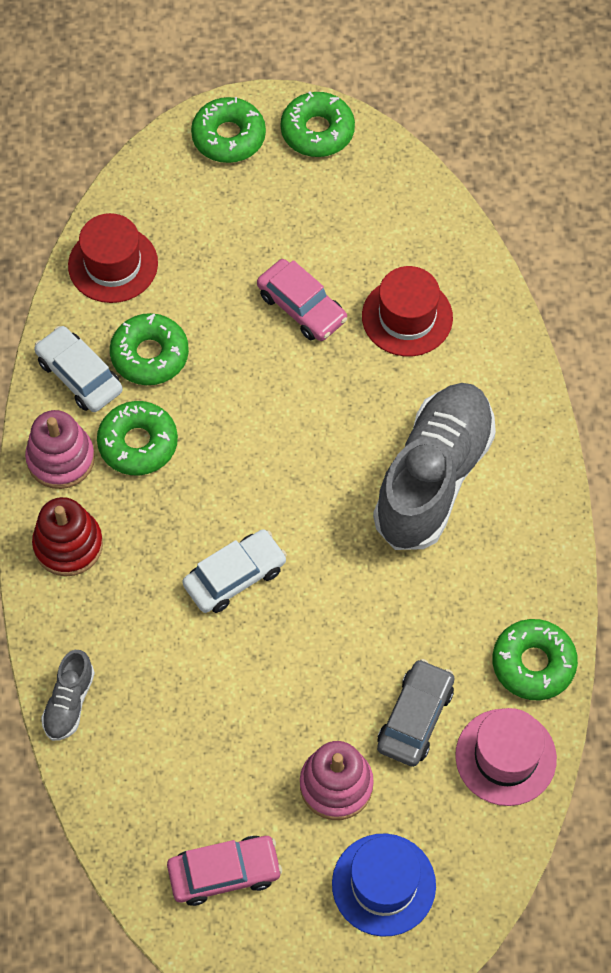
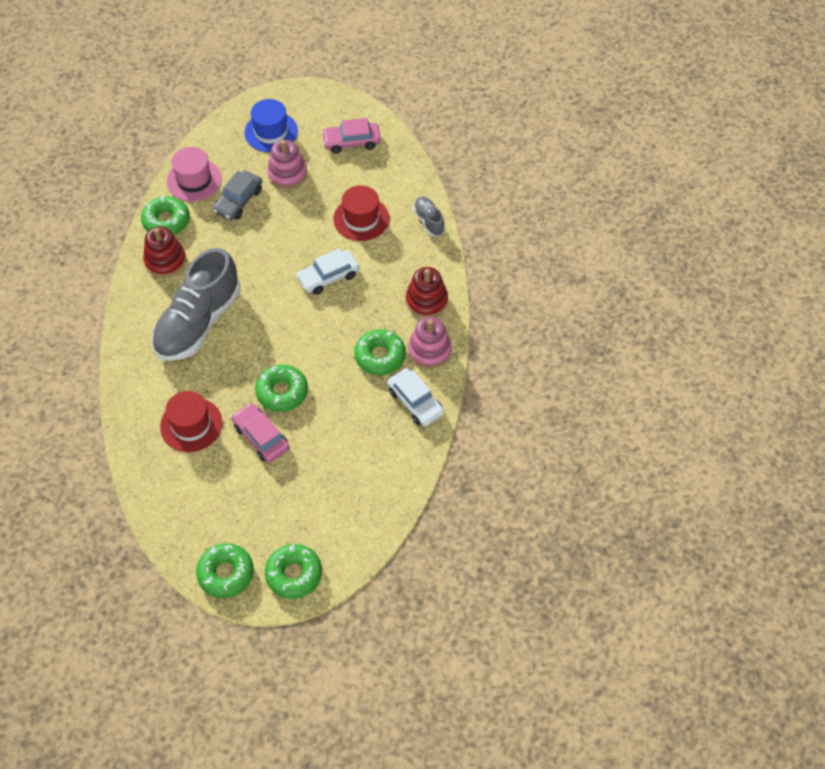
camera: 175 degrees left, 5 degrees down
grey shoe [41,650,95,741] -> grey shoe turned 45 degrees counterclockwise [413,196,445,237]
red hat [68,213,158,303] -> red hat moved to [333,185,389,241]
green donut [110,313,189,385] -> green donut moved to [255,365,308,412]
none -> red stacking toy [143,227,186,277]

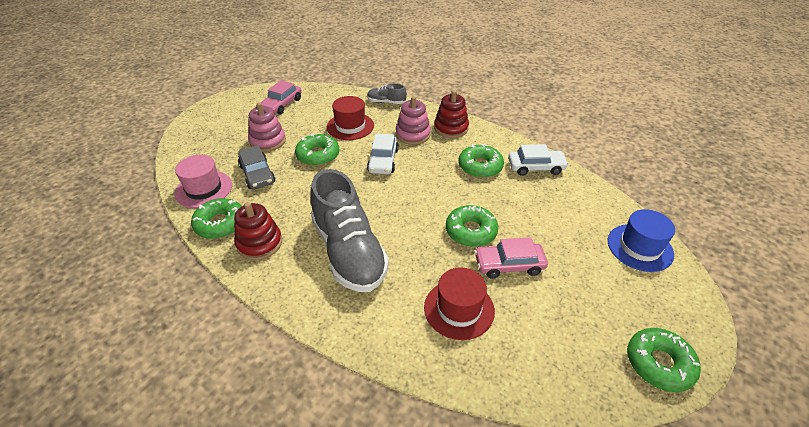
camera: 55 degrees left, 15 degrees down
blue hat [244,99,298,152] -> blue hat moved to [608,209,675,272]
green donut [265,544,322,599] -> green donut moved to [295,134,339,166]
pink stacking toy [408,317,452,369] -> pink stacking toy moved to [396,96,431,145]

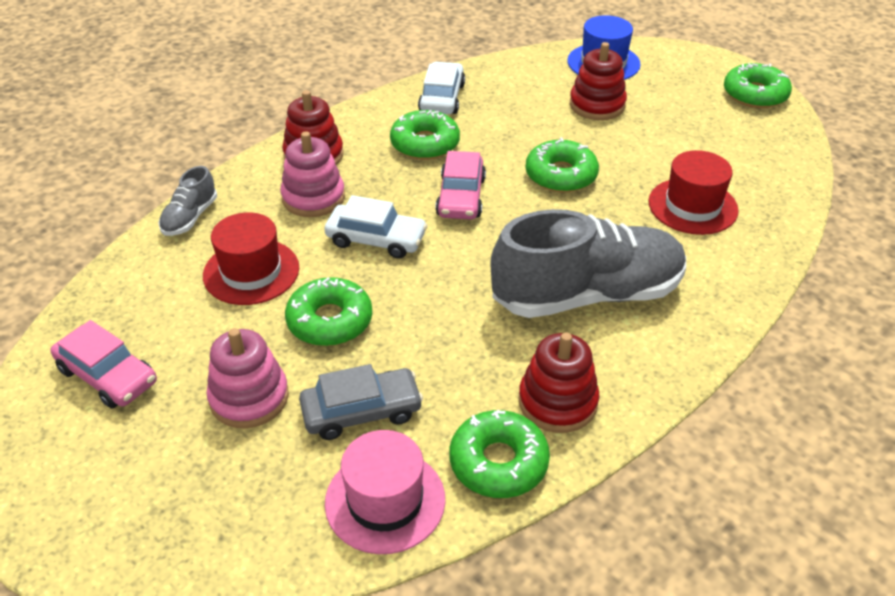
camera: 80 degrees left, 0 degrees up
pink car [474,237,548,279] -> pink car moved to [435,151,486,219]
none -> red stacking toy [570,42,627,120]

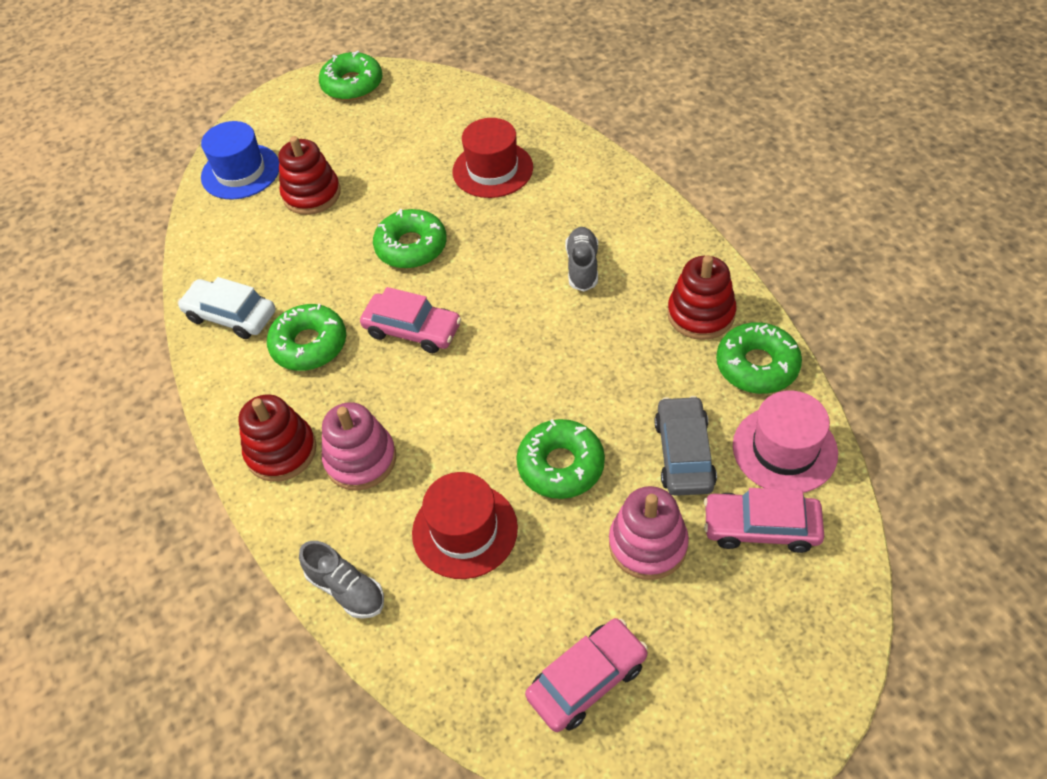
camera: 70 degrees left, 10 degrees up
white car [324,195,427,259] -> none
grey shoe [490,209,686,318] -> grey shoe [565,227,598,292], size x0.44
none -> pink car [704,488,824,553]

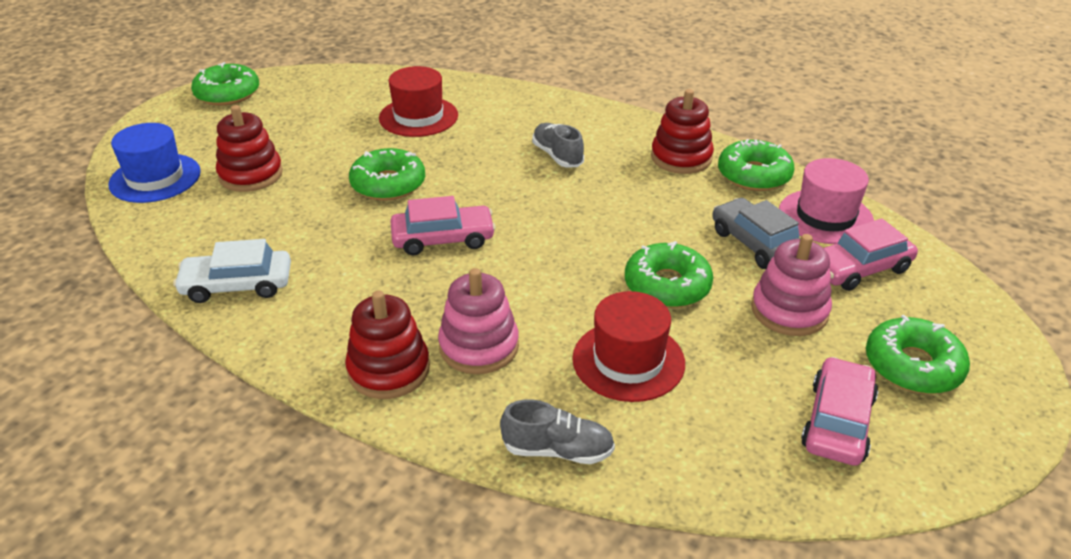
camera: 35 degrees left, 15 degrees down
green donut [267,304,346,371] -> green donut moved to [866,315,970,394]

